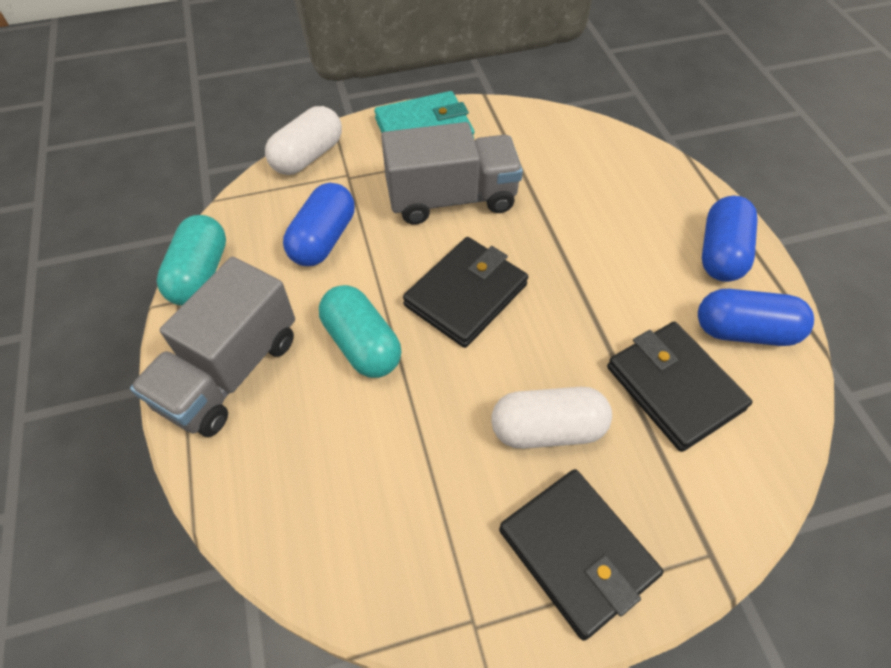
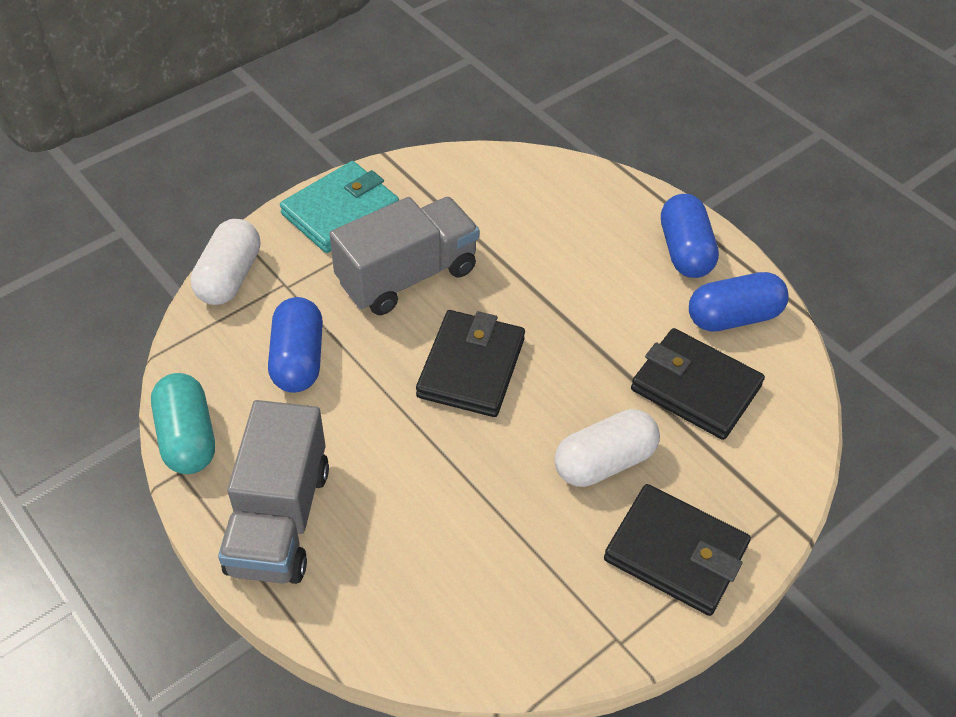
camera: 25 degrees left, 5 degrees down
turquoise capsule [319,285,401,378] -> none

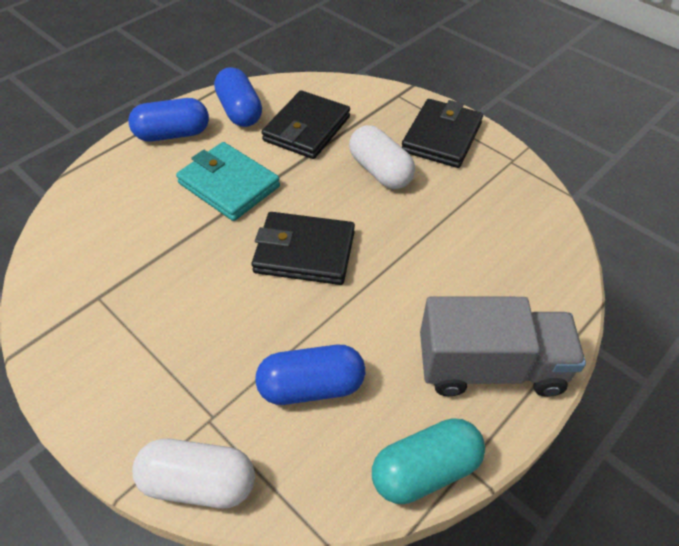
camera: 95 degrees left, 0 degrees up
turquoise wallet [280,161,399,253] -> turquoise wallet moved to [176,142,280,221]
grey truck [330,197,479,315] -> none

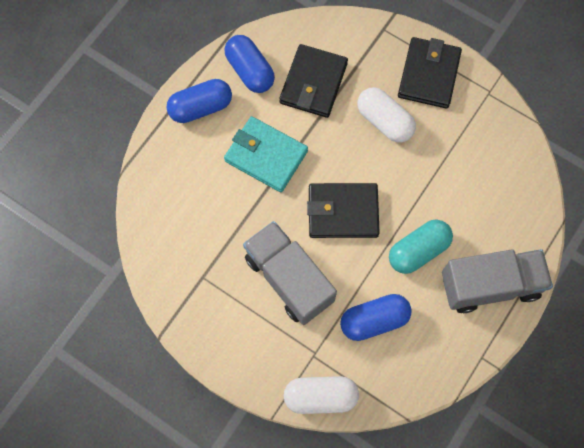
camera: 10 degrees left, 20 degrees up
turquoise capsule [372,418,485,504] -> turquoise capsule moved to [389,219,453,274]
none -> grey truck [243,221,337,325]

